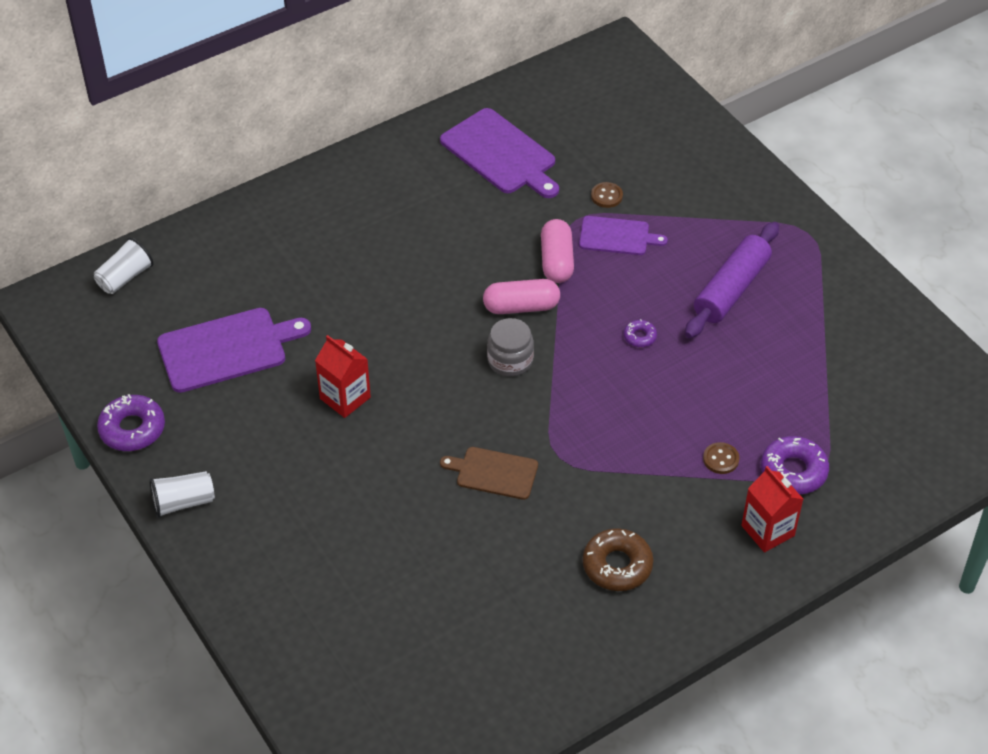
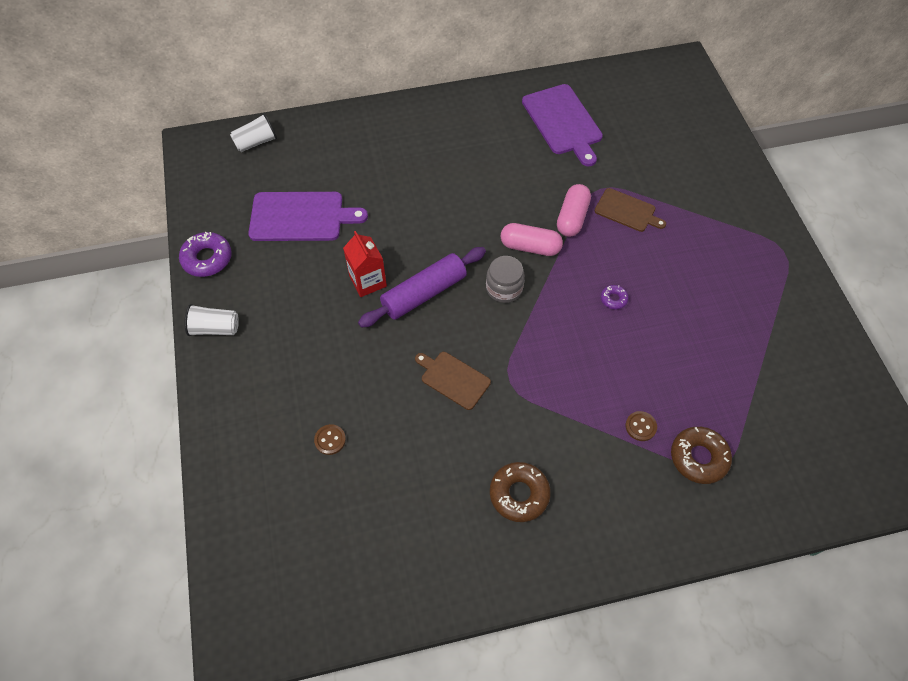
camera: 20 degrees right, 10 degrees up
purple cutting board [579,216,668,255] -> brown cutting board [595,188,666,232]
brown button [591,182,623,208] -> brown button moved to [314,424,346,455]
purple rolling pin [685,222,779,338] -> purple rolling pin moved to [358,247,486,328]
red carton [741,466,803,552] -> none
purple donut [761,436,829,494] -> brown donut [671,427,732,484]

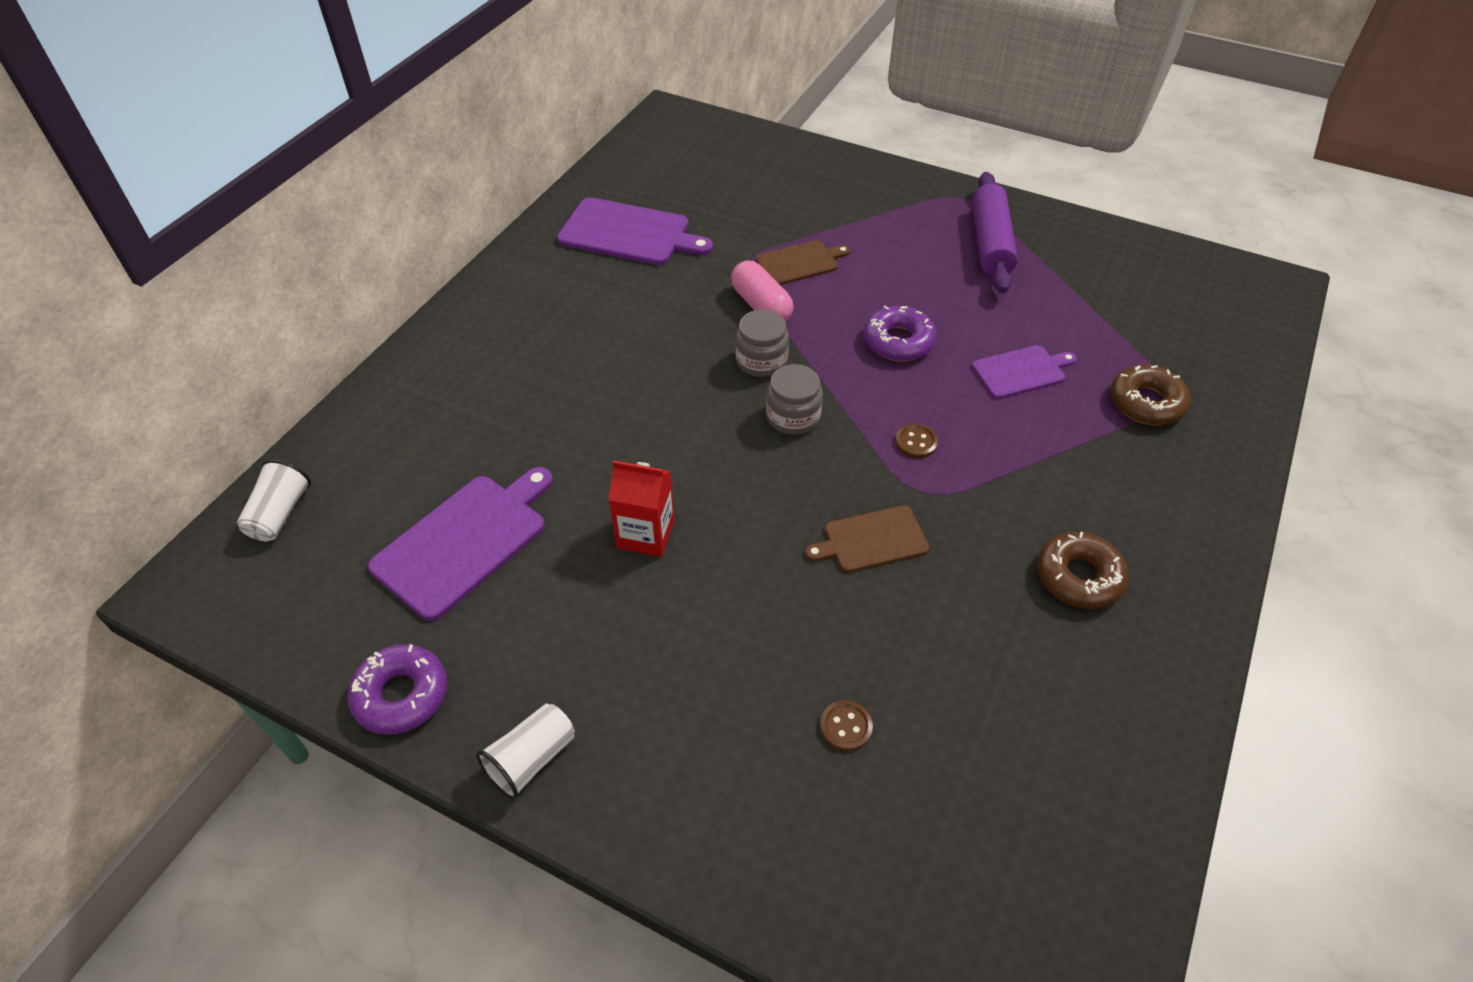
camera: 50 degrees left, 10 degrees down
purple rolling pin [358,247,486,328] -> purple rolling pin moved to [972,172,1018,294]
pink capsule [501,223,563,256] -> grey jar [735,310,789,377]
purple donut [601,285,629,310] -> purple donut [864,306,937,361], size x1.91
brown button [626,411,657,441] -> brown button moved to [895,423,938,458]
none -> purple cutting board [972,345,1077,399]

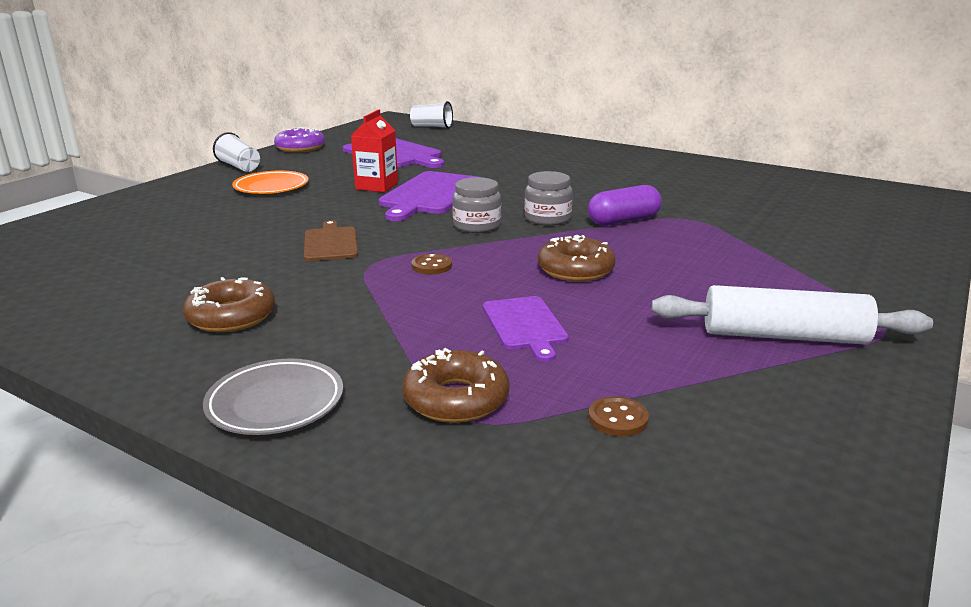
camera: 95 degrees right, 25 degrees down
purple cutting board [557,197,713,265] -> purple cutting board moved to [379,171,478,221]
pink capsule [731,260,794,322] -> purple capsule [588,185,662,226]
brown cutting board [756,240,850,285] -> none
brown button [820,700,873,751] -> brown button moved to [588,396,649,437]
purple donut [864,306,937,361] -> brown donut [538,235,616,281]
purple rolling pin [972,172,1018,294] -> white rolling pin [652,285,933,344]
none -> grey plate [203,358,343,435]
none -> orange plate [232,171,309,194]

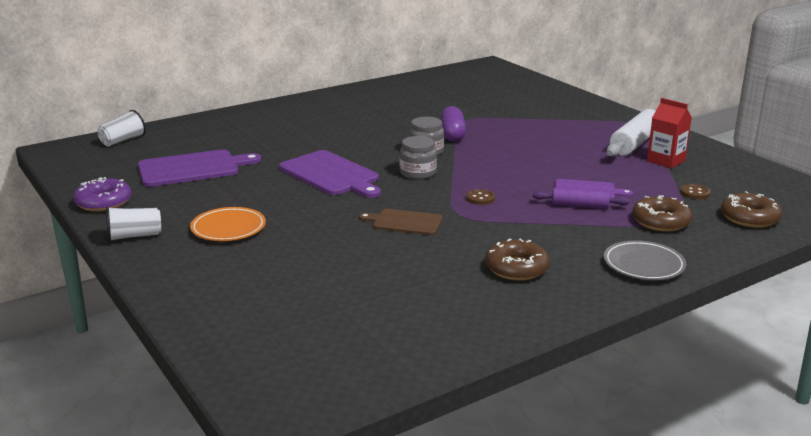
camera: 65 degrees left, 0 degrees up
red carton [351,110,398,192] -> red carton moved to [647,98,692,168]
brown donut [538,235,616,281] -> brown donut moved to [721,191,782,228]
none -> purple rolling pin [532,188,630,209]

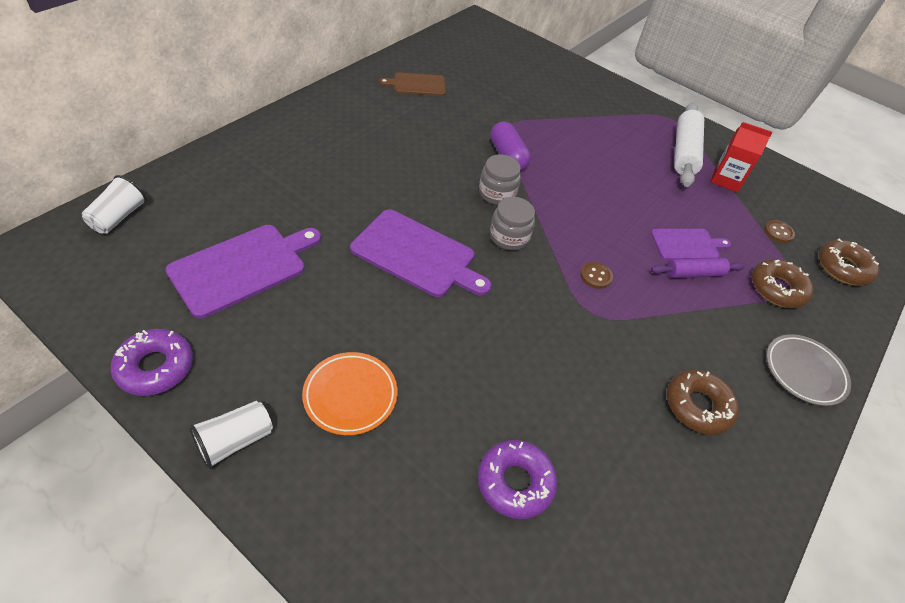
camera: 25 degrees left, 25 degrees up
brown cutting board [359,209,443,235] -> brown cutting board moved to [379,73,446,96]
none -> purple donut [478,440,557,519]

